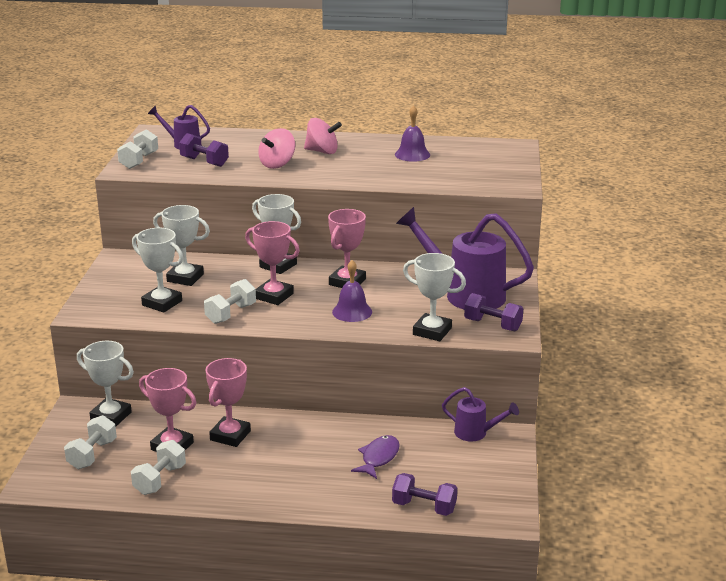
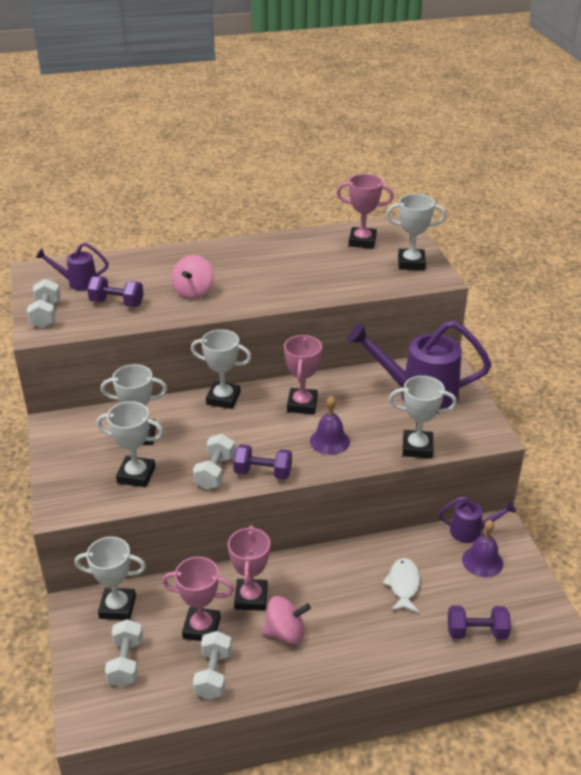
camera: 20 degrees left, 10 degrees up
pink trophy [245,221,300,305] -> pink trophy moved to [337,174,394,249]
pink spinning top [304,118,342,154] -> pink spinning top moved to [262,596,311,644]
purple fish [351,435,400,479] -> white fish [382,558,420,613]
purple bell [395,105,430,162] -> purple bell moved to [462,520,503,577]
purple dumbbell [464,293,523,331] -> purple dumbbell moved to [233,444,292,480]
none -> white trophy [386,194,446,270]

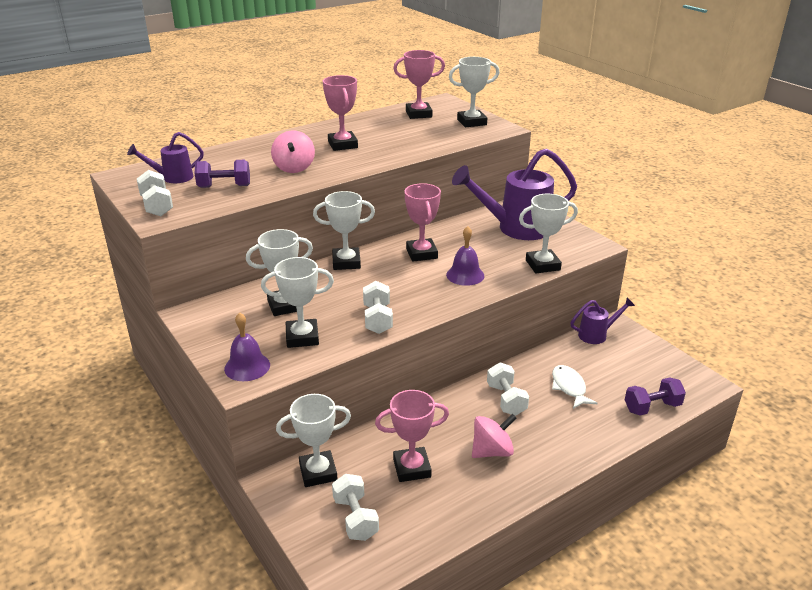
camera: 20 degrees left, 5 degrees down
white dumbbell [193,631,232,700] -> white dumbbell moved to [487,362,529,416]
pink trophy [228,525,270,611] -> pink trophy moved to [323,75,358,151]
purple dumbbell [233,444,292,480] -> none
purple bell [462,520,503,577] -> purple bell moved to [224,312,270,381]

